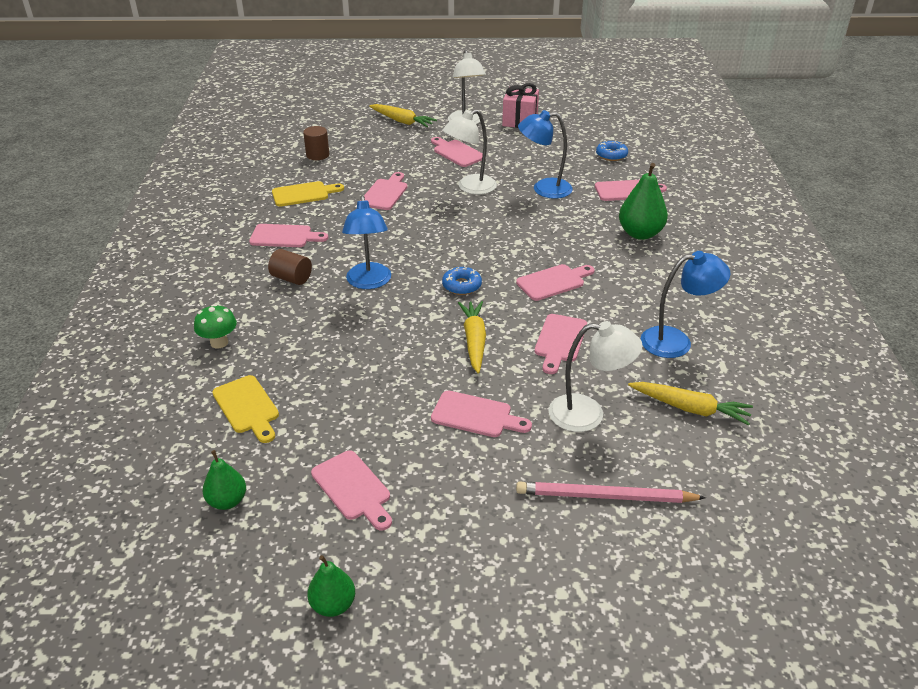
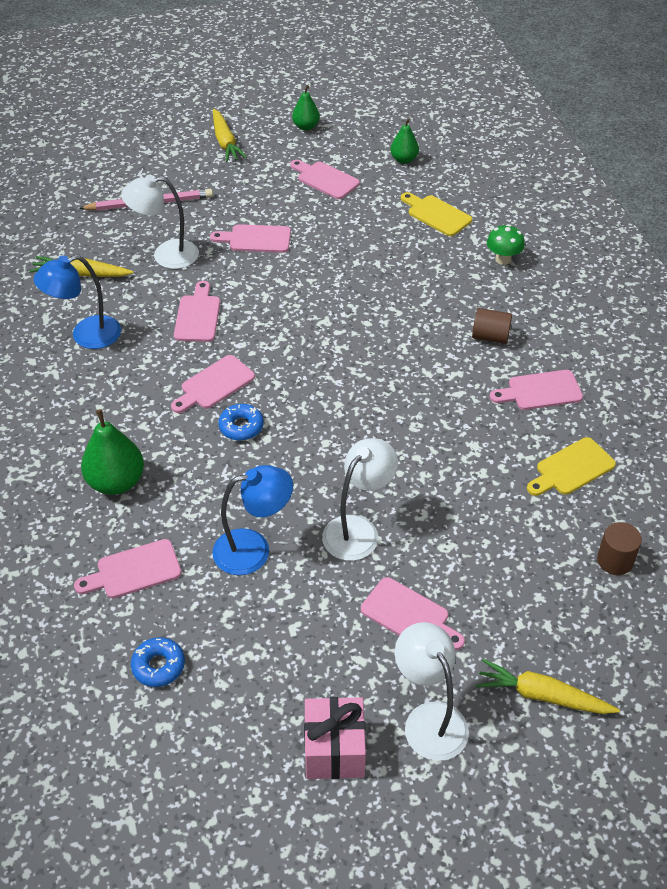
camera: 165 degrees right, 10 degrees up
blue lamp [342,195,391,289] -> none
pink cutting board [360,172,407,210] -> none
blue donut [442,266,482,295] -> blue donut moved to [218,404,264,441]
yellow carrot [458,301,486,373] -> yellow carrot moved to [213,109,247,162]

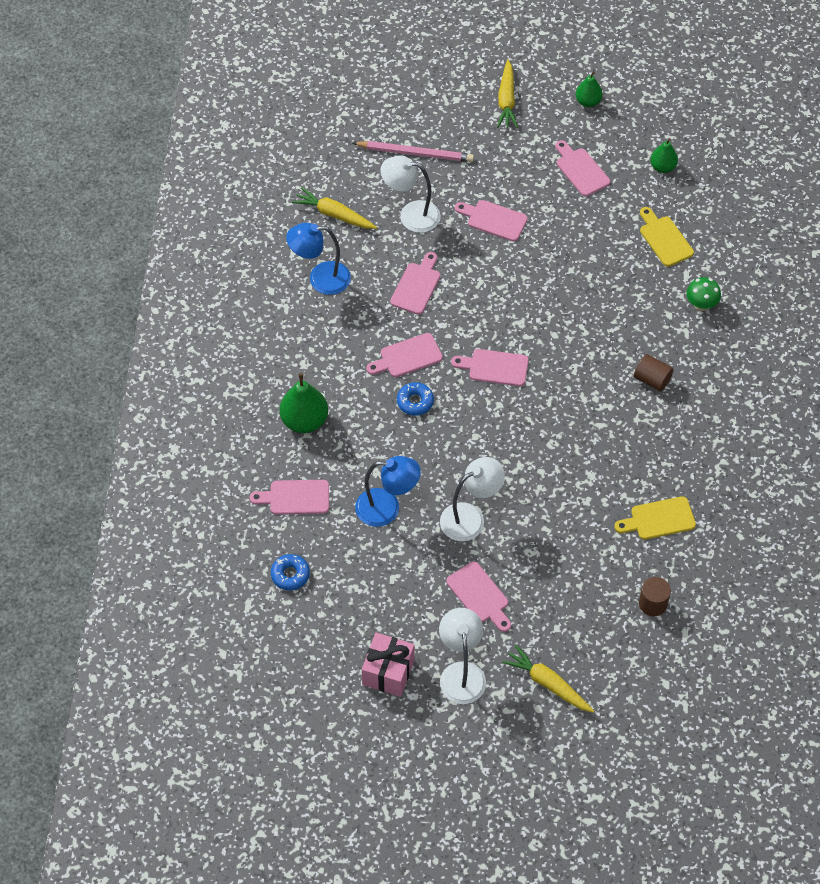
camera: 20 degrees right, 10 degrees up
pink cutting board [490,370,583,410] -> pink cutting board moved to [451,349,529,386]

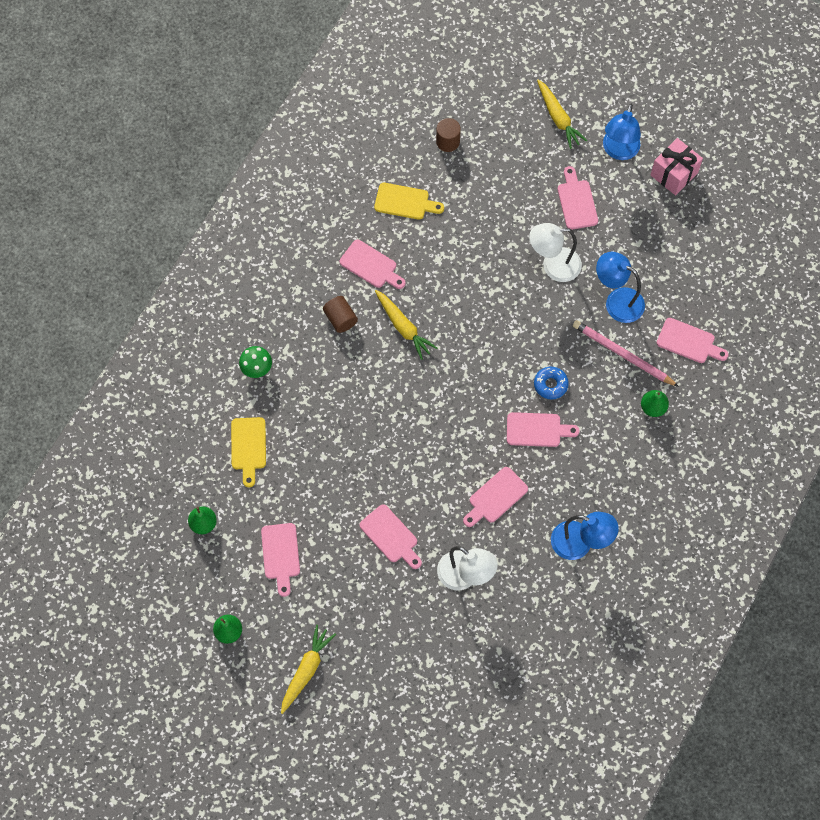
camera: 155 degrees left, 10 degrees up
blue donut [271,554,310,590] -> none
green pear [280,373,328,433] -> green pear [641,390,669,417], size x0.61
yellow carrot [292,187,377,229] -> yellow carrot moved to [375,290,437,360]
pink pencil [353,141,474,162] -> pink pencil moved to [573,320,679,387]
white lamp [439,608,486,704] -> blue lamp [603,103,641,160]
pink cutting board [451,349,529,386] -> pink cutting board moved to [340,240,406,289]

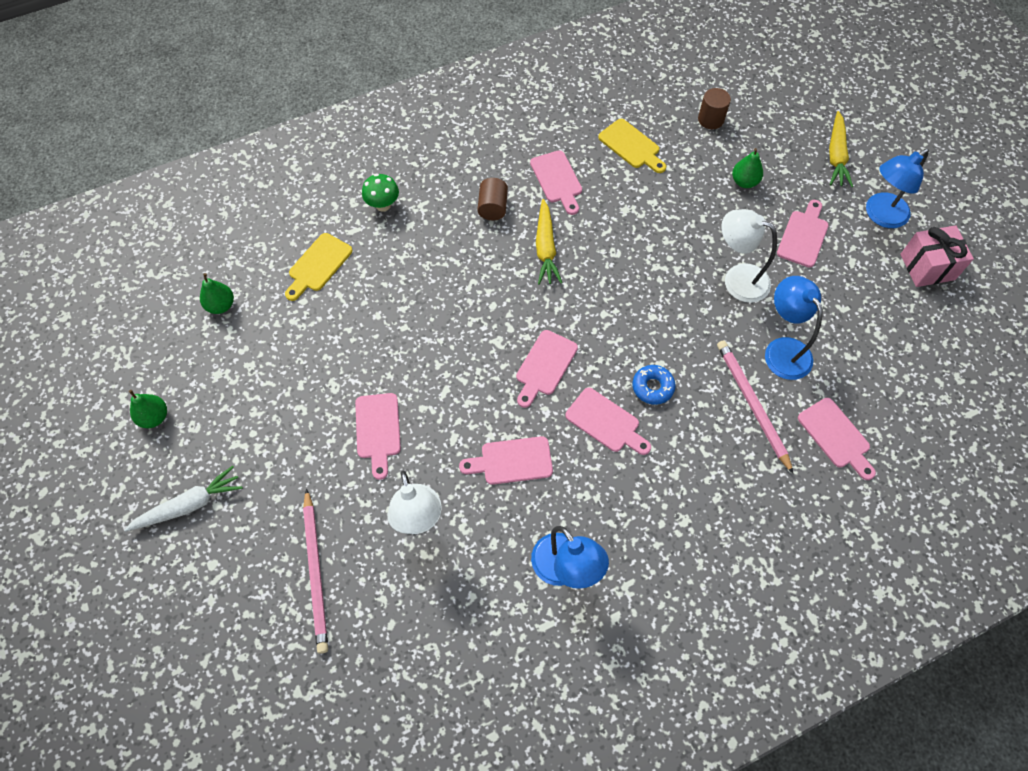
camera: 35 degrees right, 5 degrees down
pink cutting board [261,523,300,597] -> pink cutting board moved to [516,330,578,408]
yellow carrot [281,625,336,714] -> white carrot [124,466,243,532]
green pear [641,390,669,417] -> green pear moved to [732,148,763,188]
none -> pink pencil [303,488,328,654]

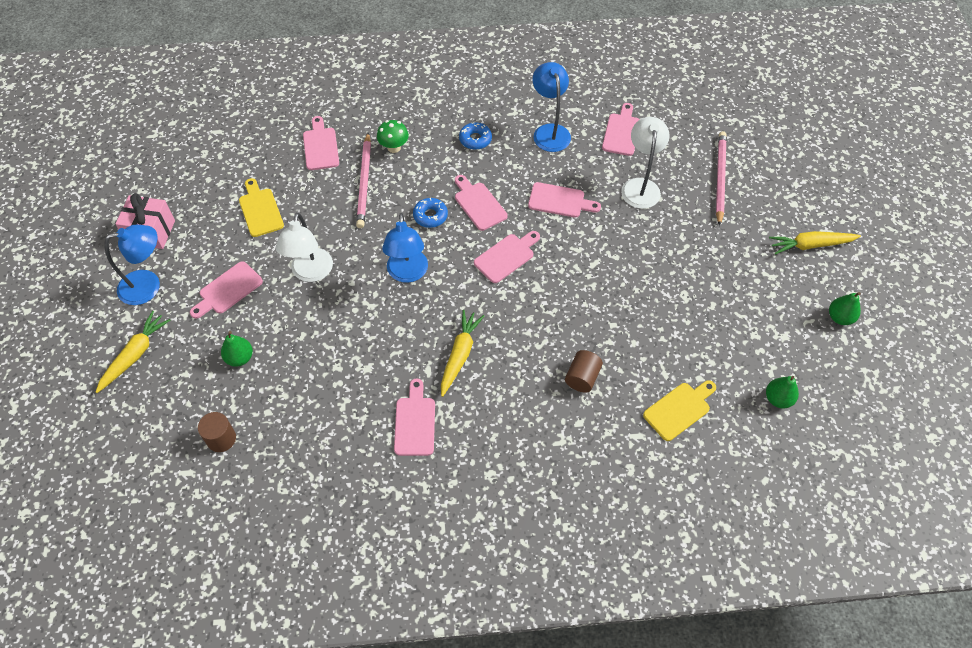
camera: 160 degrees left, 5 degrees down
white carrot [124,466,243,532] -> yellow carrot [769,231,861,255]
pink cutting board [355,393,401,480] -> pink cutting board moved to [602,103,640,156]
green mushroom [362,173,399,212] -> green mushroom moved to [377,120,409,153]
brown cylinder [477,178,508,220] -> brown cylinder moved to [565,350,603,393]
yellow cutting board [598,119,666,173] -> yellow cutting board moved to [239,178,284,237]
white lamp [721,209,777,303] -> white lamp turned 45 degrees clockwise [276,212,333,282]
blue lamp [765,276,823,380] -> blue lamp moved to [382,213,428,283]
none -> blue donut [459,122,492,150]

